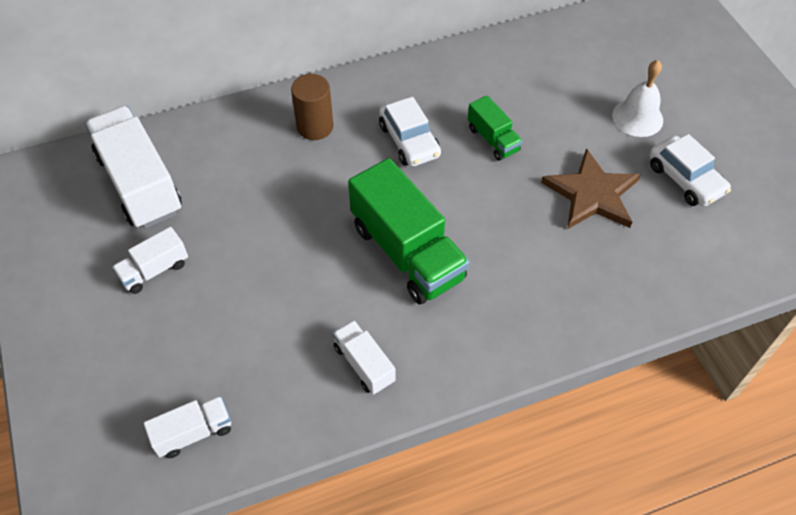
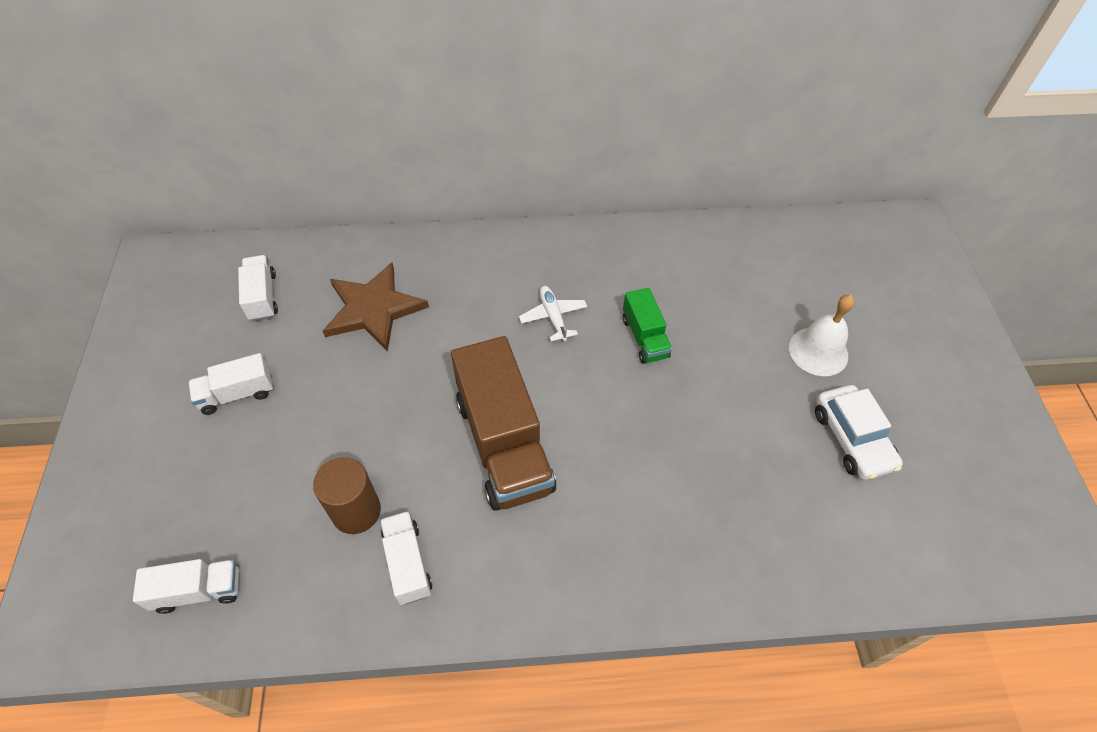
camera: 15 degrees right, 0 degrees up
white truck [85,106,182,229] -> white truck [238,255,278,321], size x0.50
brown cylinder [291,74,333,140] -> brown cylinder moved to [313,457,381,534]
green truck [348,158,469,304] -> brown truck [451,336,556,511]
white car [379,97,441,167] -> white plane [519,286,587,342]
brown star [541,148,641,229] -> brown star moved to [323,263,429,352]

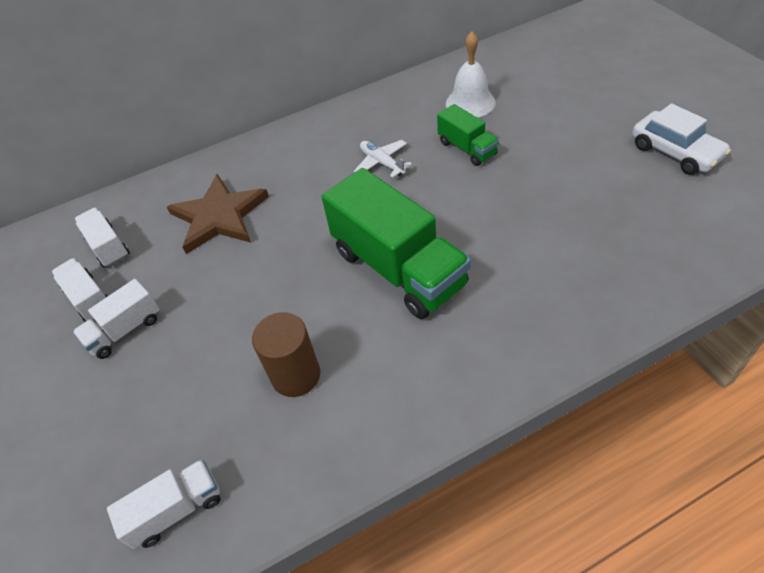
camera: 15 degrees left, 5 degrees down
white truck [380,511,432,605] -> white truck moved to [51,258,108,322]
brown truck [451,336,556,511] -> green truck [322,168,471,319]
white bell [789,294,855,376] -> white bell moved to [446,32,496,118]

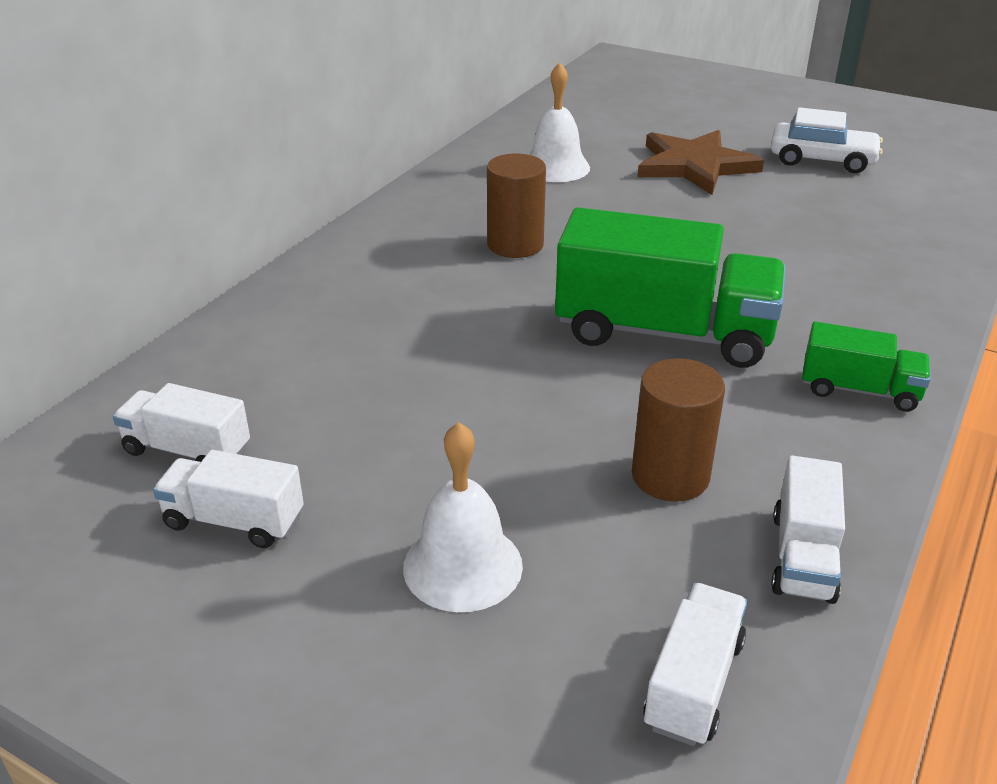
camera: 40 degrees left, 15 degrees down
white truck [73,279,160,359] -> white truck moved to [771,455,845,604]
brown star [167,174,269,254] -> brown star moved to [637,130,764,195]
white plane [354,140,412,178] -> brown cylinder [487,154,546,258]
green truck [437,104,499,166] -> green truck moved to [802,321,931,412]
none -> white bell [403,422,523,612]

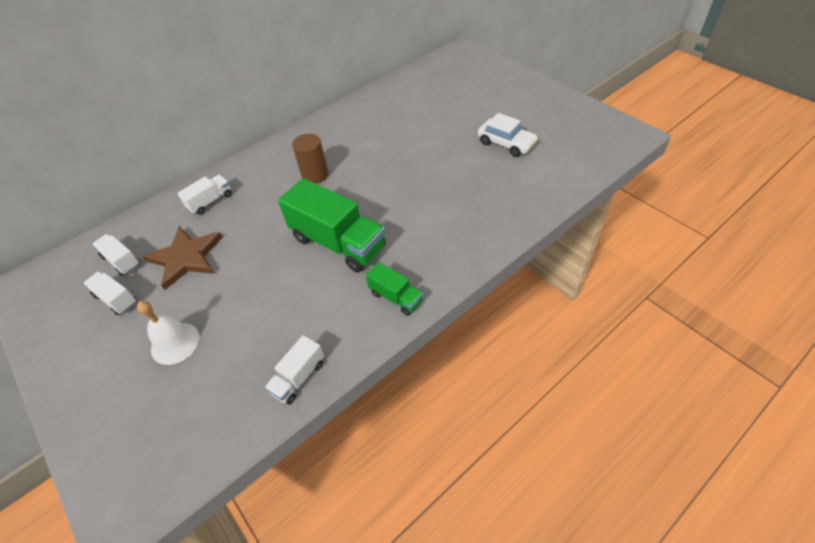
camera: 25 degrees right, 15 degrees up
white bell [530,62,590,182] -> none
brown cylinder [632,358,725,502] -> none
brown star [637,130,764,195] -> brown star moved to [143,226,223,290]
white truck [643,583,748,746] -> white truck moved to [177,175,232,215]

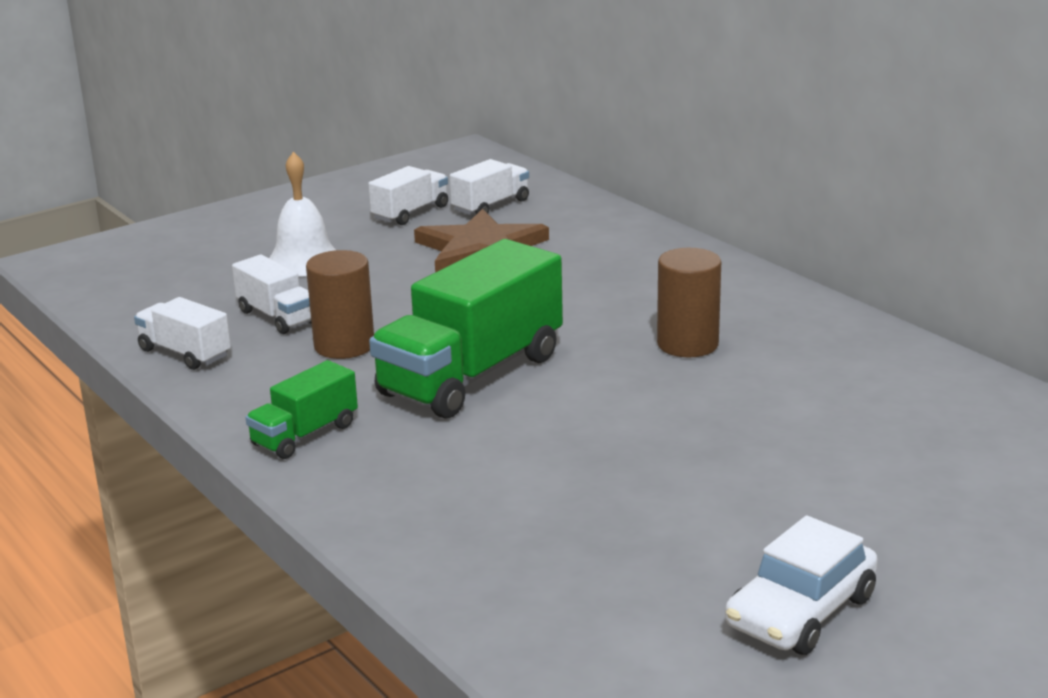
camera: 90 degrees right, 25 degrees down
white truck [177,175,232,215] -> white truck moved to [232,255,311,334]
none -> brown cylinder [306,250,374,359]

